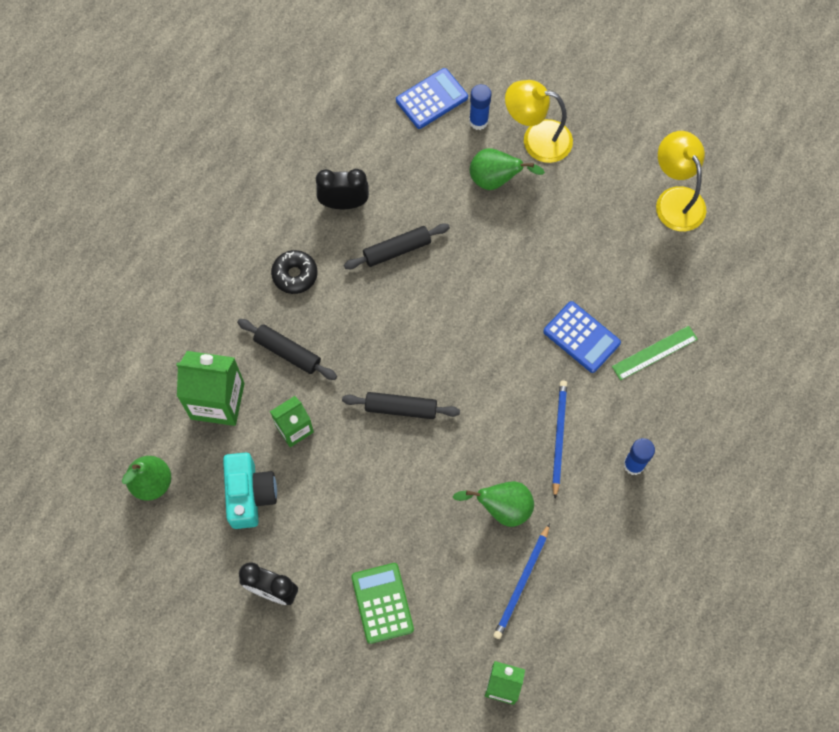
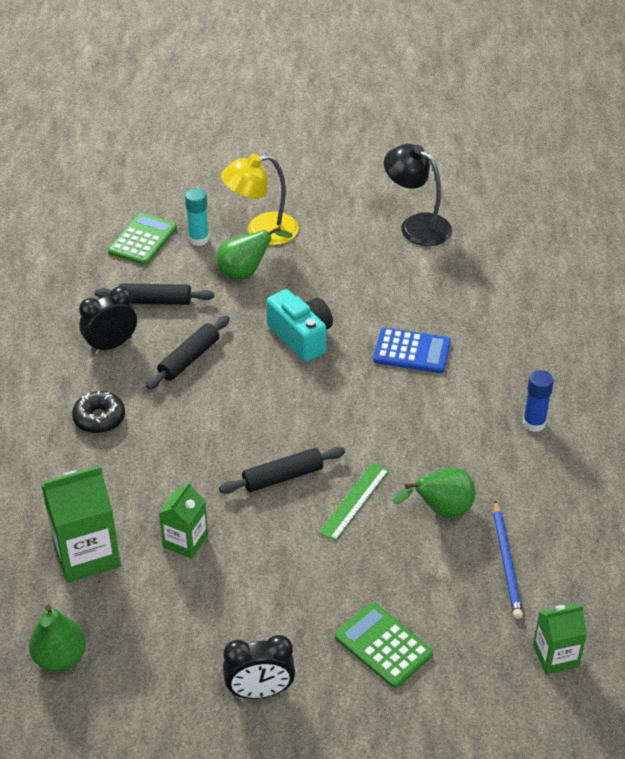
camera: 30 degrees left, 25 degrees down
turquoise camera [223,453,277,529] -> turquoise camera moved to [266,289,333,362]
black rolling pin [237,319,337,380] -> black rolling pin moved to [95,283,214,305]
blue calculator [396,68,468,129] -> green calculator [108,213,177,265]
blue glue stick [469,84,492,130] -> turquoise glue stick [185,188,209,246]
blue pencil [552,381,567,498] -> none
green ruler [612,326,698,380] -> green ruler moved to [318,462,389,541]
yellow lamp [656,131,706,231] -> black lamp [384,144,452,246]

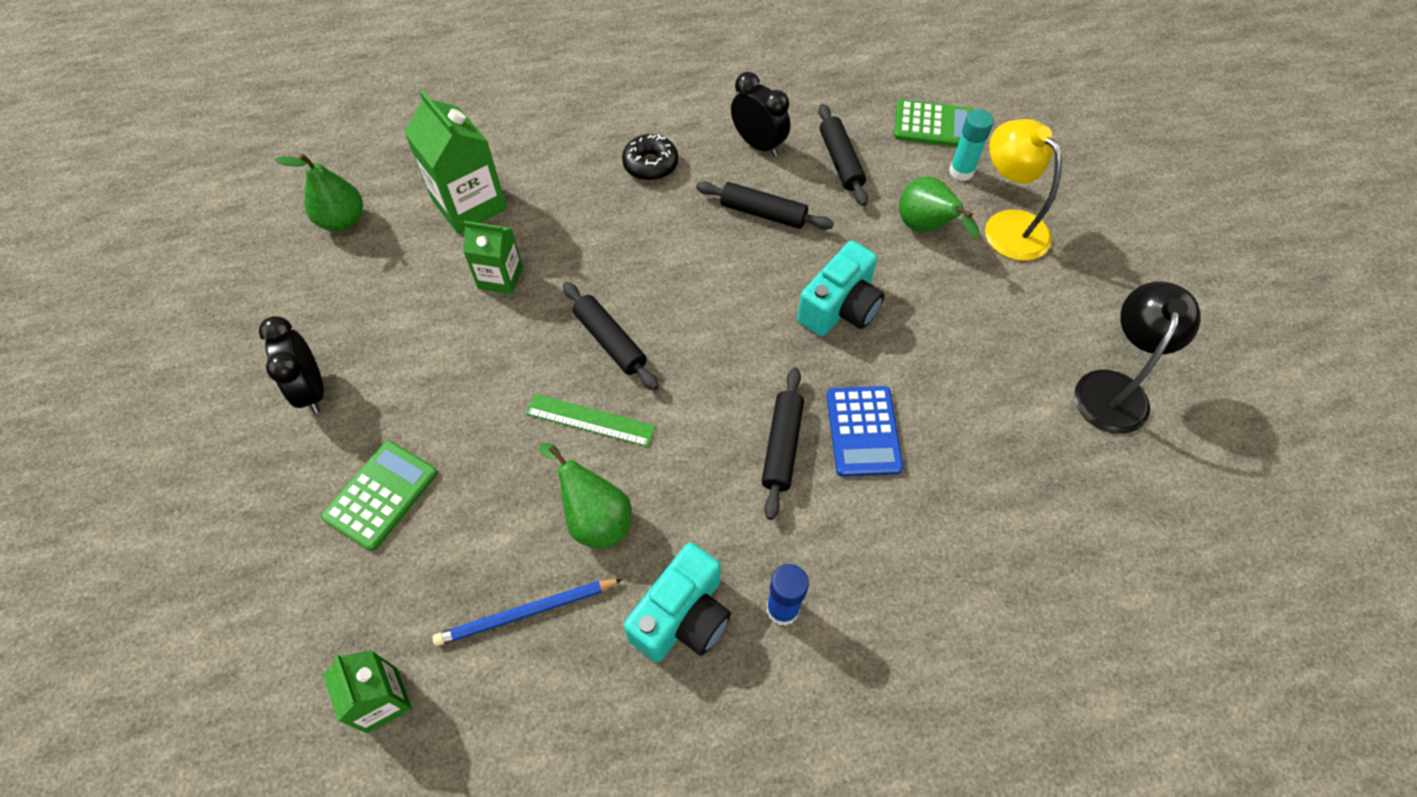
camera: 75 degrees right, 15 degrees up
none -> turquoise camera [624,543,731,662]
none -> black rolling pin [762,367,804,520]

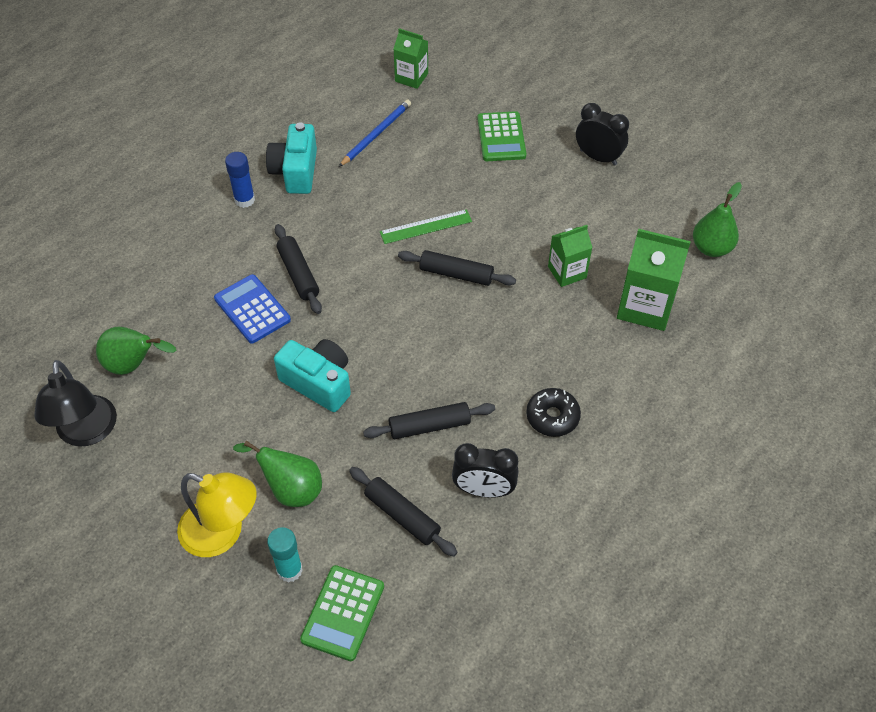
camera: 145 degrees right, 5 degrees down
green pear [539,443,632,549] -> green pear moved to [96,327,177,375]
turquoise camera [797,241,885,336] -> turquoise camera turned 120 degrees clockwise [274,339,351,412]
green calculator [894,100,974,147] -> green calculator turned 45 degrees counterclockwise [300,565,384,661]

